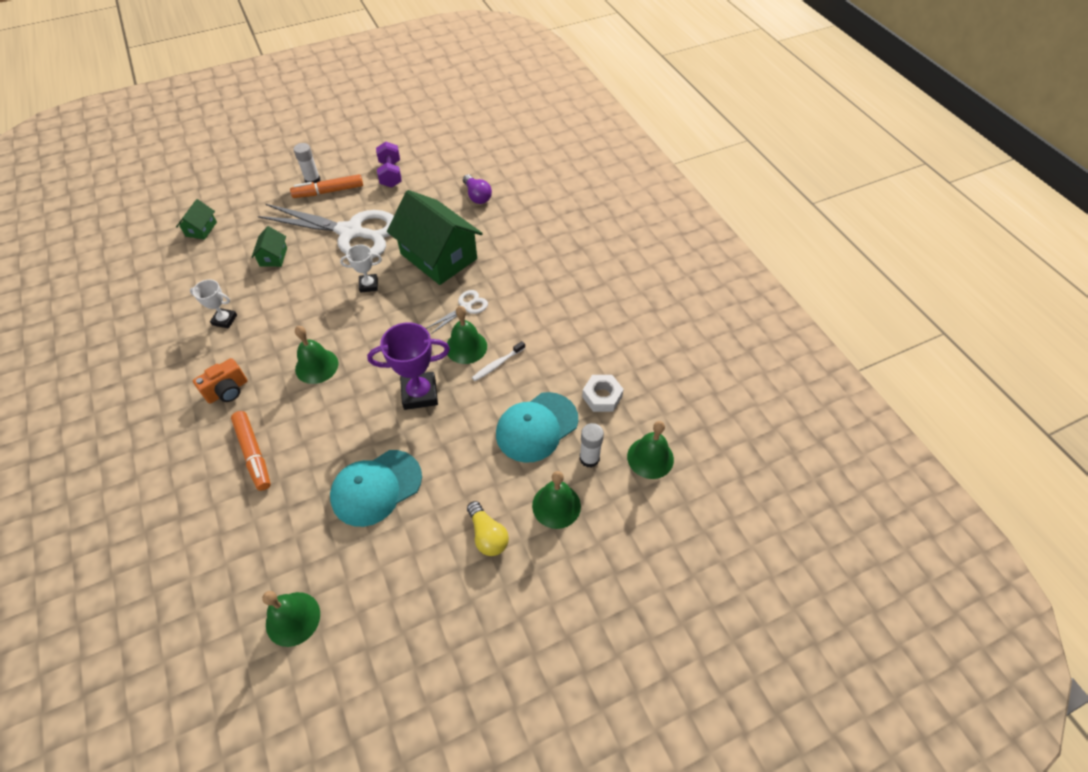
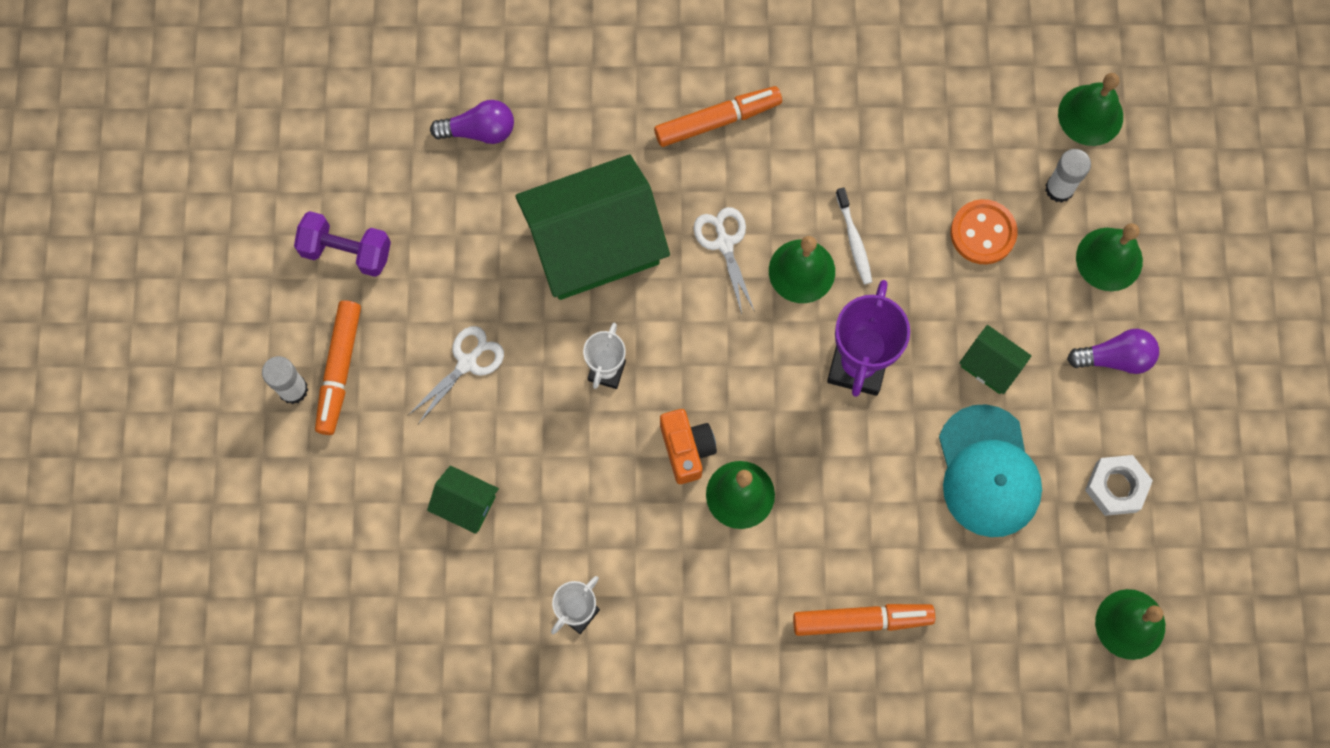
camera: 65 degrees left, 20 degrees up
green house [176,199,217,240] -> green house moved to [959,325,1032,394]
orange camera [193,358,247,404] -> orange camera moved to [660,409,717,484]
white scissors [258,204,394,258] -> white scissors [408,326,504,424], size x0.43
yellow light bulb [467,501,509,556] -> purple light bulb [1067,329,1159,374]
turquoise cap [496,392,578,463] -> orange button [951,199,1018,265]
white nut [582,375,624,412] -> white nut moved to [1085,455,1153,516]
none -> orange marker [654,86,782,147]

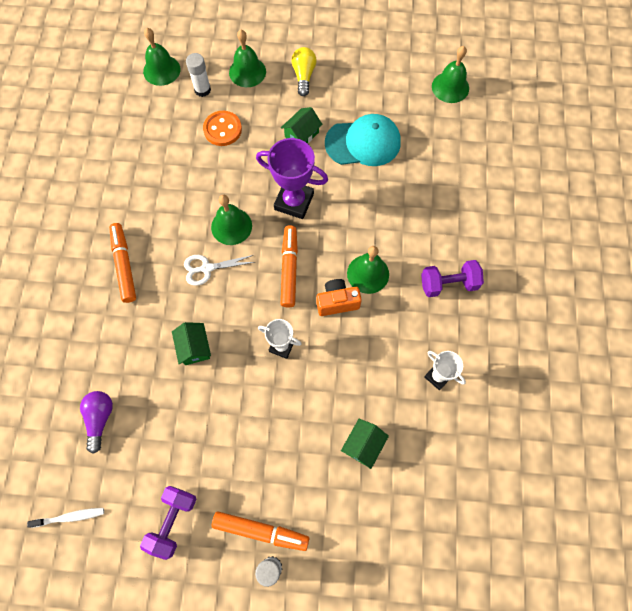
camera: 85 degrees left, 5 degrees down
white scissors [408,326,504,424] -> none
green house [515,154,670,300] -> green house [172,322,211,365], size x0.44
orange marker [793,604,935,636] -> orange marker moved to [281,225,298,308]
white toothbrush [836,187,872,285] -> white toothbrush moved to [27,508,104,528]
purple light bulb [1067,329,1159,374] -> yellow light bulb [291,47,317,96]
white nut [1085,455,1153,516] -> none
none -> purple dumbbell [421,260,484,297]

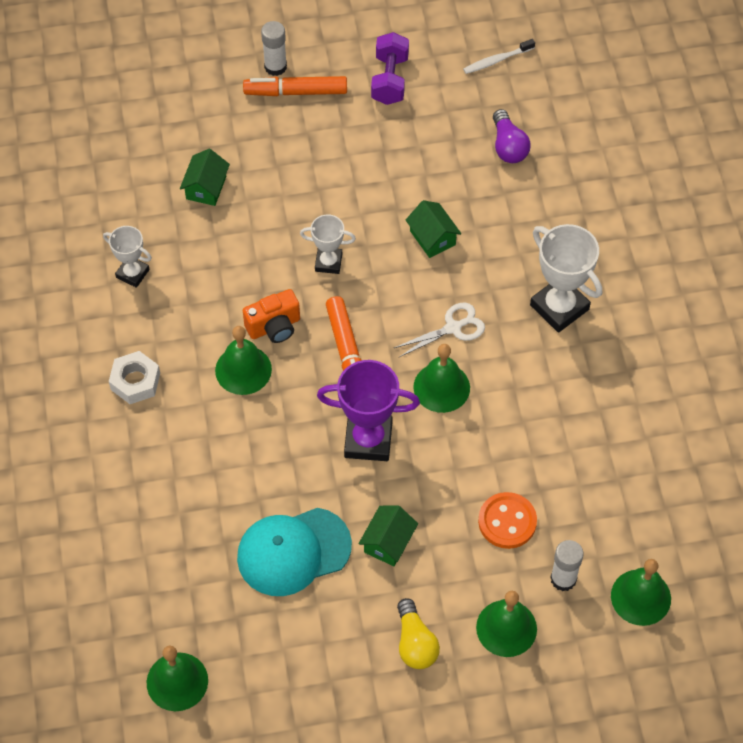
camera: 165 degrees right, 10 degrees down
orange marker [109,223,136,303] -> white trophy [530,224,602,333]
purple dumbbell [421,260,484,297] -> white nut [109,351,160,404]

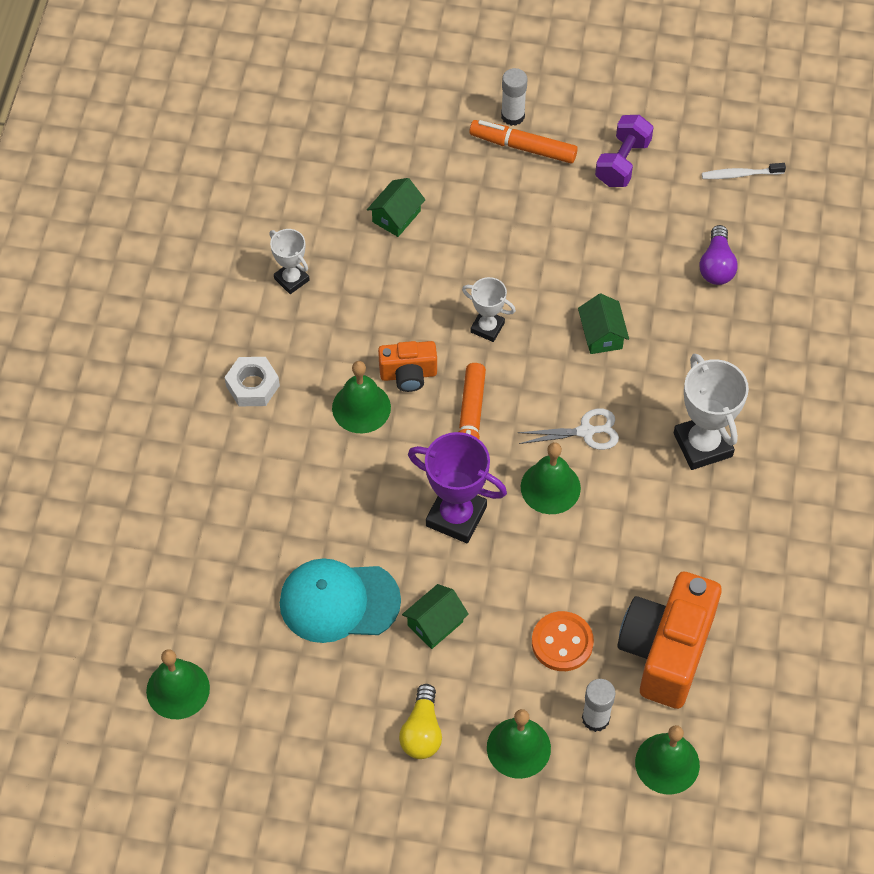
camera: 20 degrees right, 0 degrees up
none -> orange camera [617,572,722,709]

